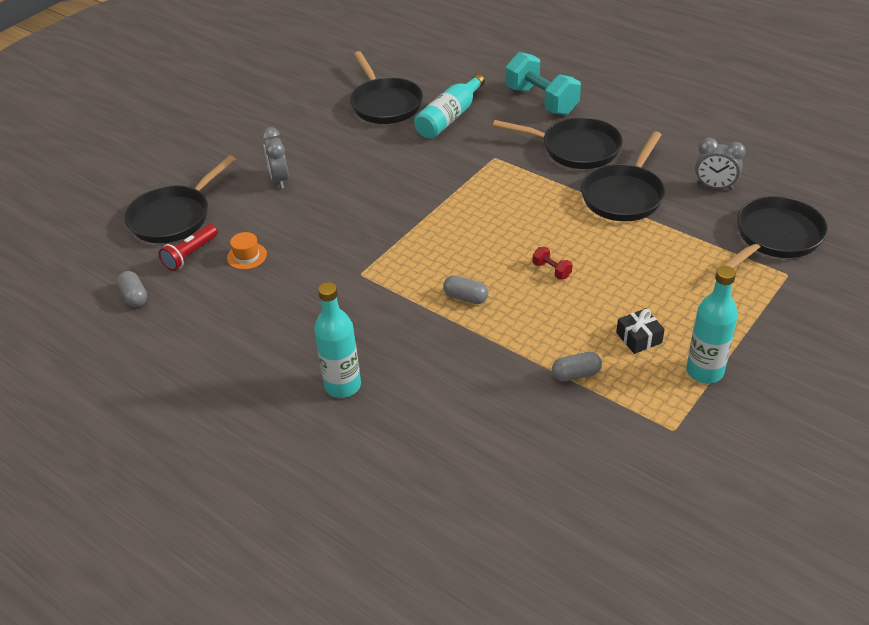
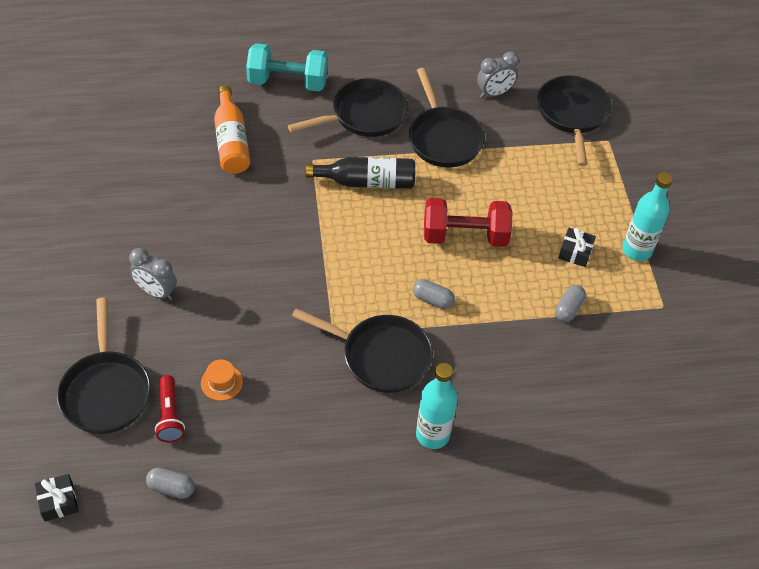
camera: 50 degrees left, 10 degrees up
black pan [350,51,423,124] -> black pan moved to [292,309,433,393]
turquoise bottle [414,74,485,139] -> orange bottle [214,85,250,174]
grey capsule [443,275,488,304] -> grey capsule turned 45 degrees clockwise [413,279,455,309]
red dumbbell [533,247,572,279] -> red dumbbell [424,198,512,247], size x2.37
none -> black gift [35,474,79,522]
none -> black bottle [306,157,415,189]

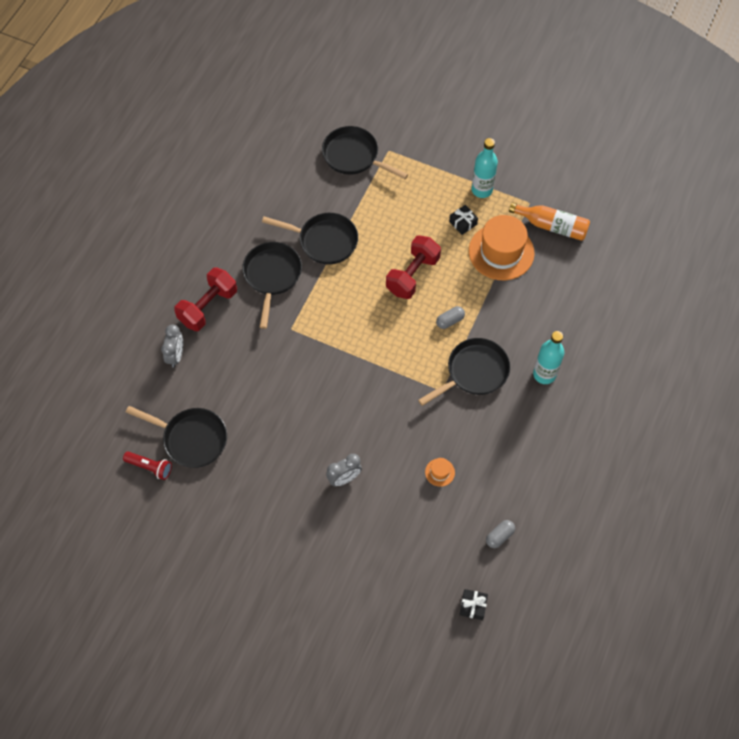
camera: 55 degrees left, 10 degrees up
black pan [57,298,151,434] -> black pan moved to [126,406,227,468]
red flashlight [155,375,185,443] -> red flashlight moved to [123,451,172,480]
orange bottle [214,85,250,174] -> orange bottle moved to [509,202,590,241]
turquoise dumbbell [246,43,328,91] -> red dumbbell [174,268,237,331]
black bottle [306,157,415,189] -> none
grey clock [477,52,519,98] -> grey clock moved to [161,325,183,368]
grey capsule [555,285,586,322] -> orange hat [469,215,535,280]

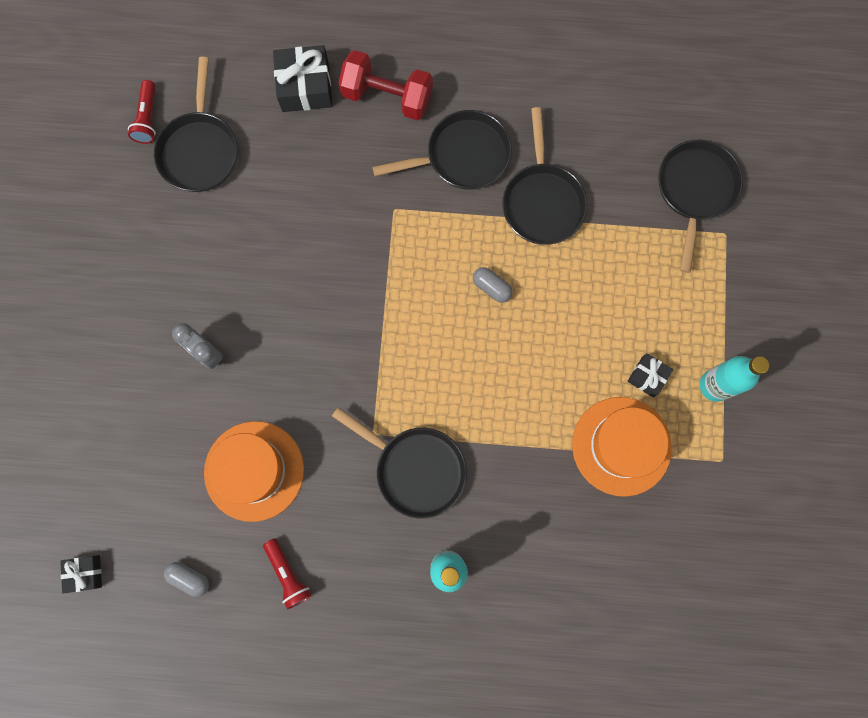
camera: 70 degrees right, 15 degrees up
grey clock [161,325,183,368] -> black gift [273,45,332,112]
red dumbbell [386,235,441,299] -> none
orange hat [425,458,455,487] -> orange hat [204,421,304,522], size x2.42
grey capsule [436,306,465,329] -> grey capsule moved to [473,267,513,303]
orange bottle [509,202,590,241] -> none
none -> red flashlight [263,538,312,610]

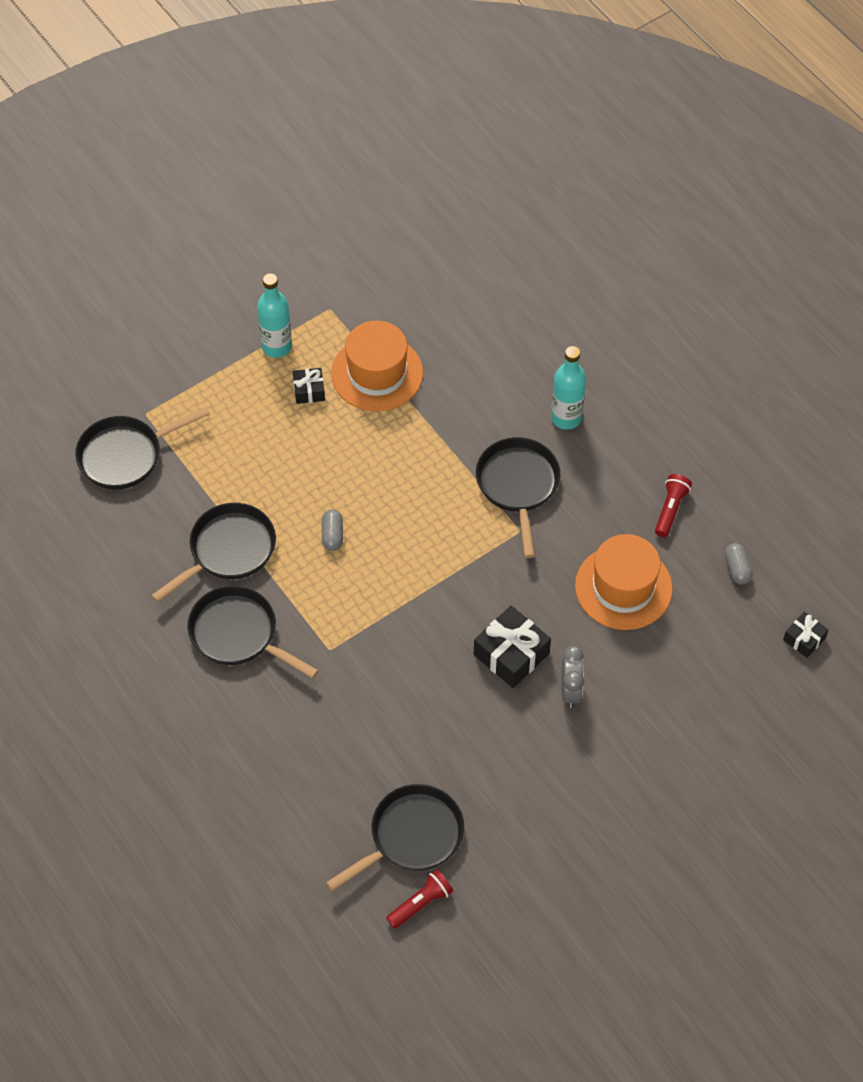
camera: 130 degrees left, 20 degrees down
black gift [273,45,332,112] -> black gift moved to [474,606,551,688]
red dumbbell [339,50,433,120] -> none

